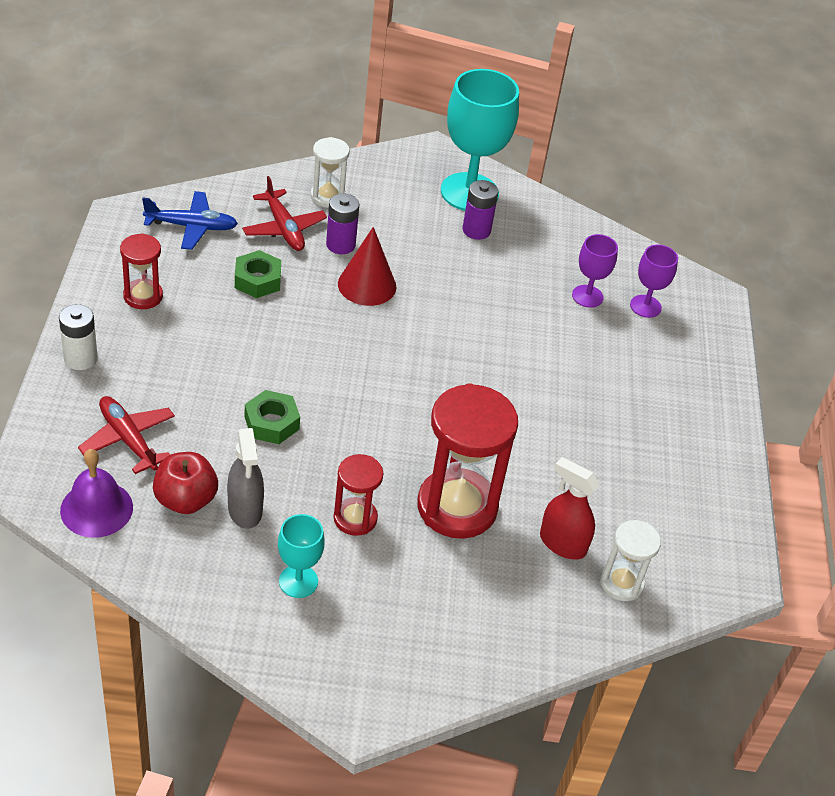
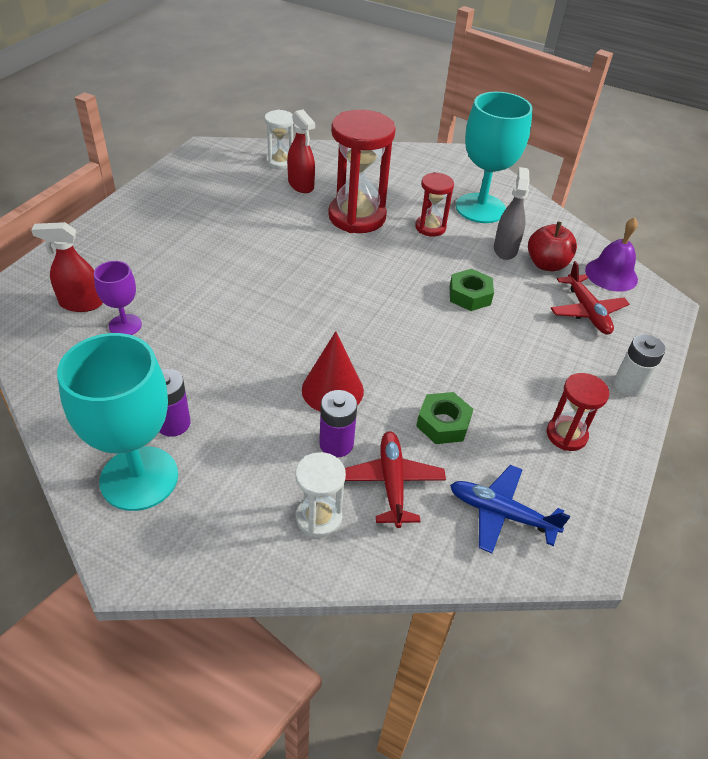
camera: 155 degrees left, 0 degrees up
turquoise goblet [278,514,325,598] -> turquoise goblet [456,92,533,223], size x1.97
purple goblet [630,244,678,318] -> red spray bottle [31,222,103,312]

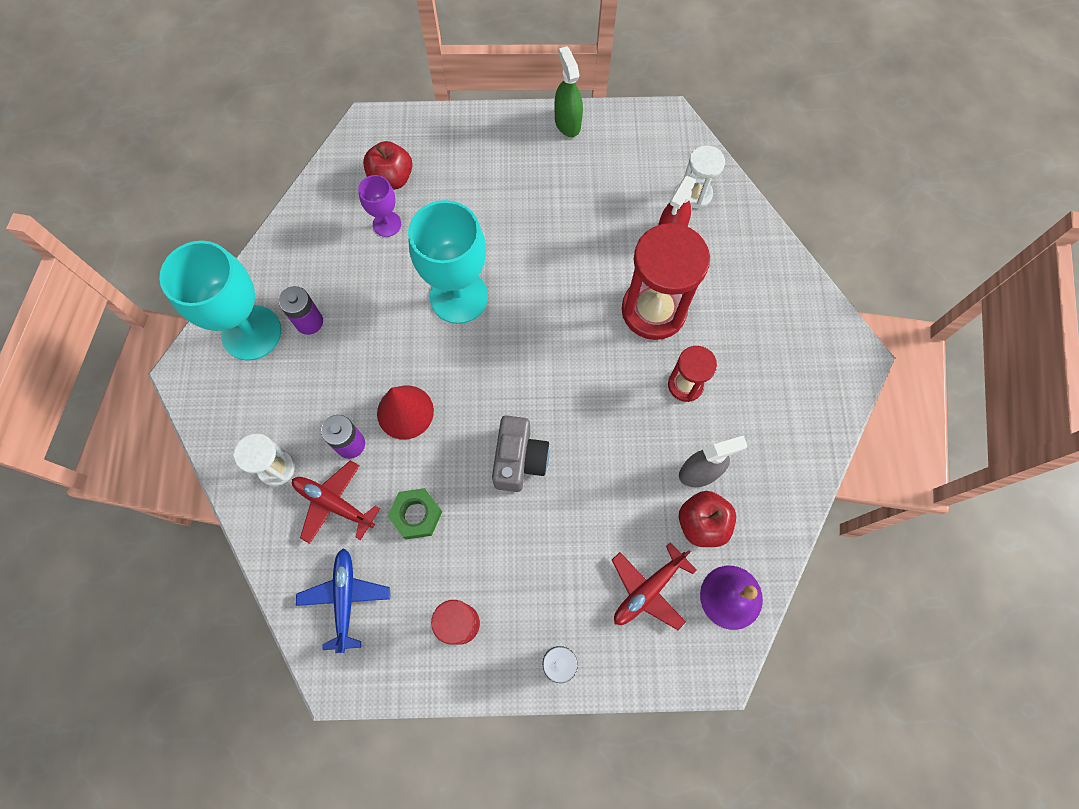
camera: 65 degrees right, 25 degrees up
red spray bottle [31,222,103,312] -> red apple [363,141,412,190]
red plane [345,431,446,528] -> red plane turned 120 degrees counterclockwise [292,460,380,544]
green nut [449,269,494,311] -> none
turquoise goblet [456,92,533,223] -> turquoise goblet moved to [408,200,488,324]
none -> grey camera [492,415,550,492]
none -> green spray bottle [555,46,583,137]

